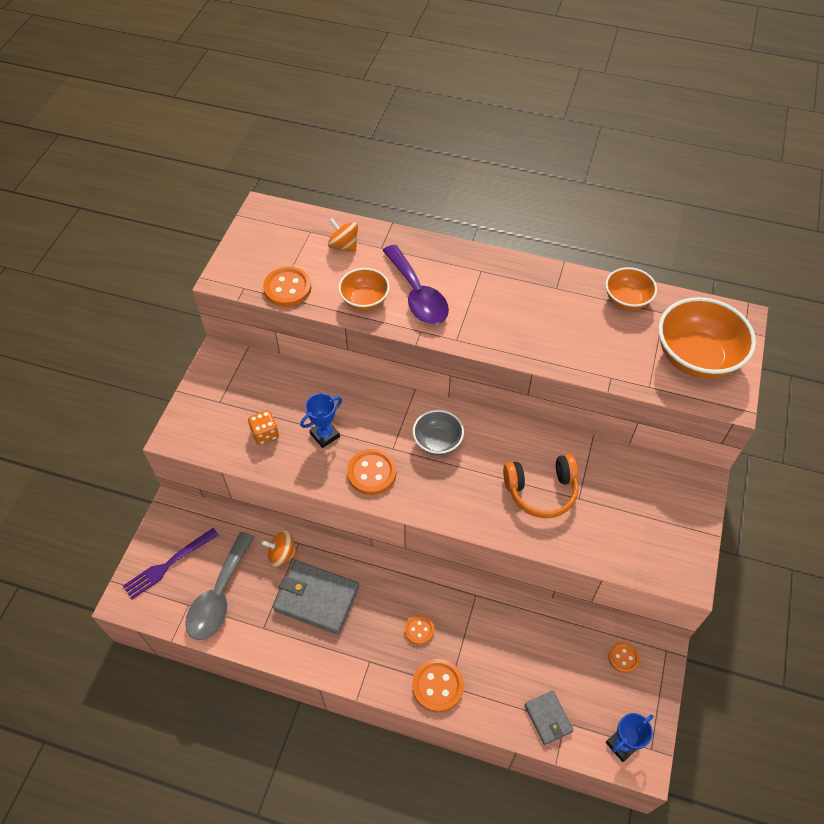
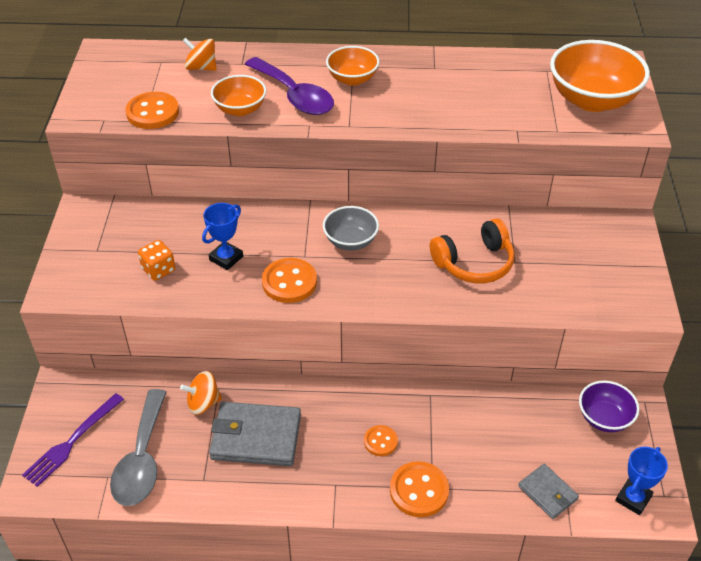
camera: 15 degrees left, 10 degrees down
orange bowl [605,267,657,310] -> orange bowl moved to [326,46,380,86]
orange button [608,642,640,673] -> purple bowl [579,381,640,432]

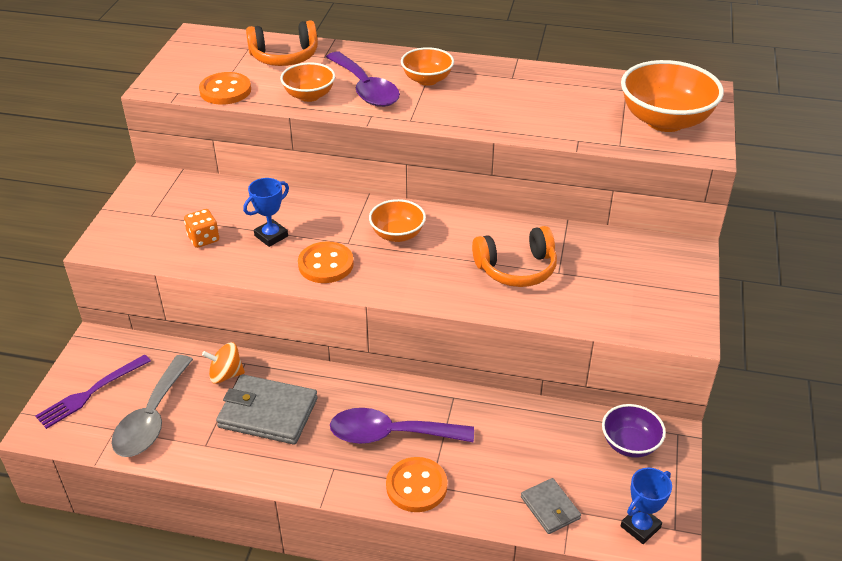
camera: 10 degrees right, 5 degrees down
orange spinning top [182,37,217,71] -> orange headphones [246,20,318,66]
grey bowl [323,206,379,250] -> orange bowl [369,199,426,242]
orange button [364,425,398,456] -> purple spoon [330,408,474,444]

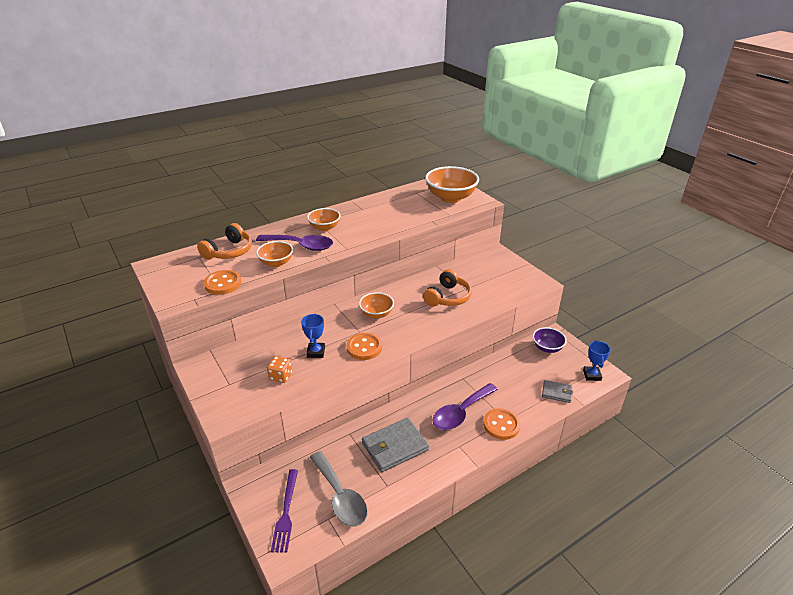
camera: 45 degrees left, 5 degrees down
orange spinning top [202,342,245,384] -> none

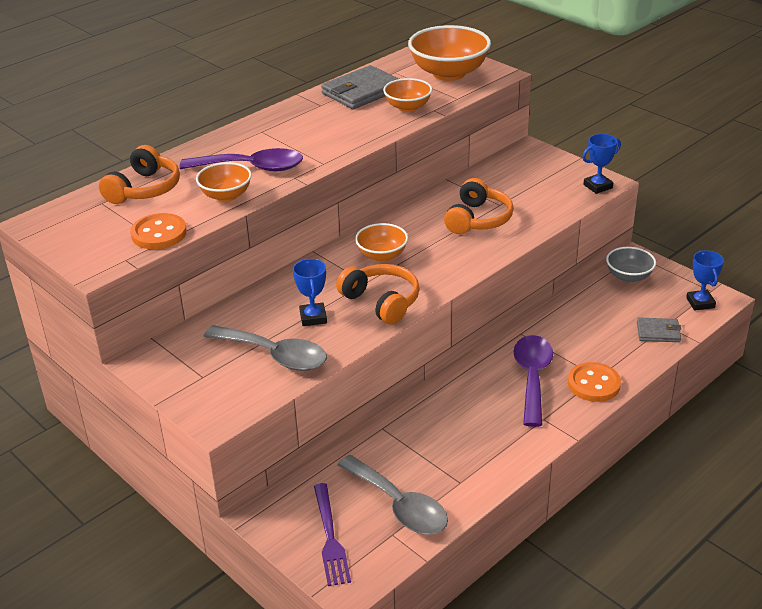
camera: 10 degrees left, 0 degrees up
orange dice [267,356,292,383] -> grey spoon [204,325,327,371]
orange bowl [307,208,340,231] -> orange bowl moved to [383,78,432,112]
orange button [347,333,382,360] -> orange headphones [336,264,420,325]
grey wallet [362,418,429,472] -> grey wallet moved to [321,65,399,109]
purple spoon [432,383,498,430] -> purple spoon turned 150 degrees clockwise [513,335,553,427]
purple bowl [533,327,567,353] -> grey bowl [606,247,656,283]
none -> blue trophy [582,134,621,194]

